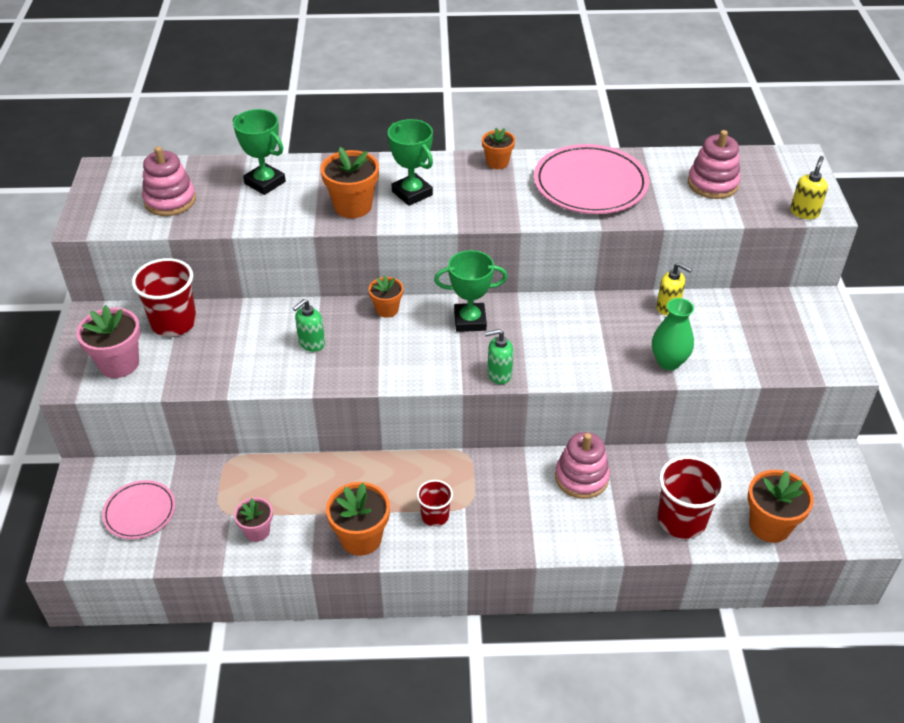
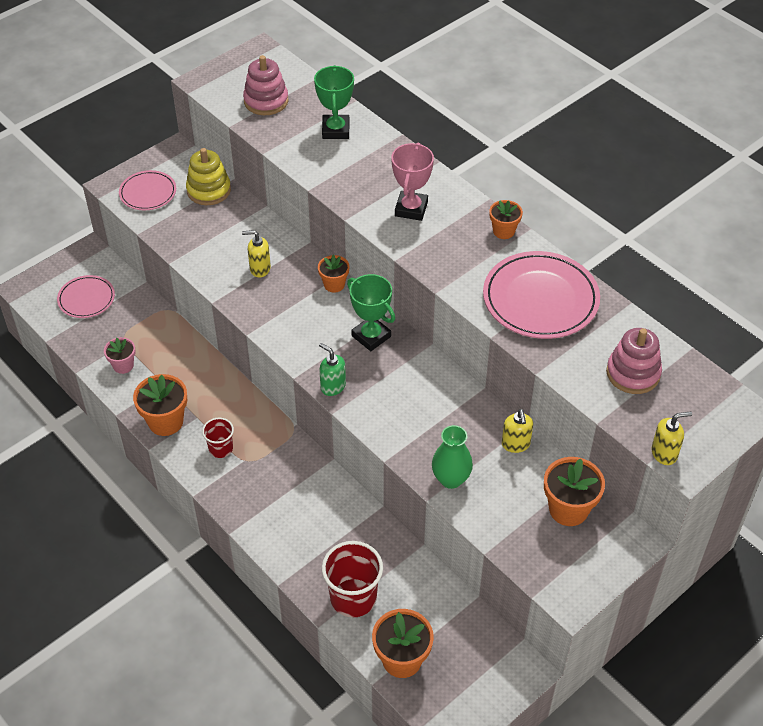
camera: 50 degrees right, 5 degrees up
pink flower pot [76,305,140,378] -> pink plate [119,170,176,210]
red cup [132,258,197,336] -> yellow stacking toy [186,148,231,205]
green soap dispenser [293,299,325,352] -> yellow soap dispenser [242,230,271,278]
orange flower pot [320,147,379,218] -> orange flower pot moved to [544,457,605,526]
green trophy [388,119,433,206] -> pink trophy [391,143,434,221]
pink stacking toy [555,432,610,499] -> none

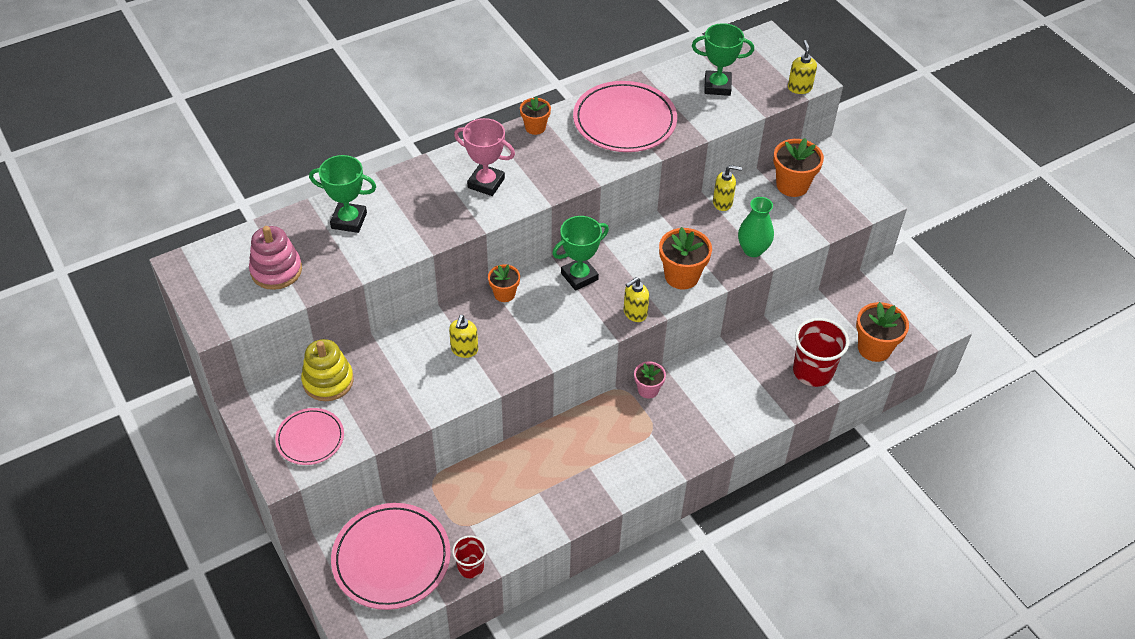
camera: 80 degrees left, 0 degrees up
pink plate [57,275,115,318] -> pink plate [331,503,451,610], size x1.75
pink flower pot [104,337,135,374] -> pink flower pot moved to [634,361,666,399]
orange flower pot [133,374,187,436] -> orange flower pot moved to [659,227,712,290]
red cup [202,418,234,458] -> red cup moved to [452,535,487,578]
green soap dispenser [319,343,346,396] -> yellow soap dispenser [624,277,649,322]
pink stacking toy [606,328,662,394] -> green trophy [692,23,754,96]

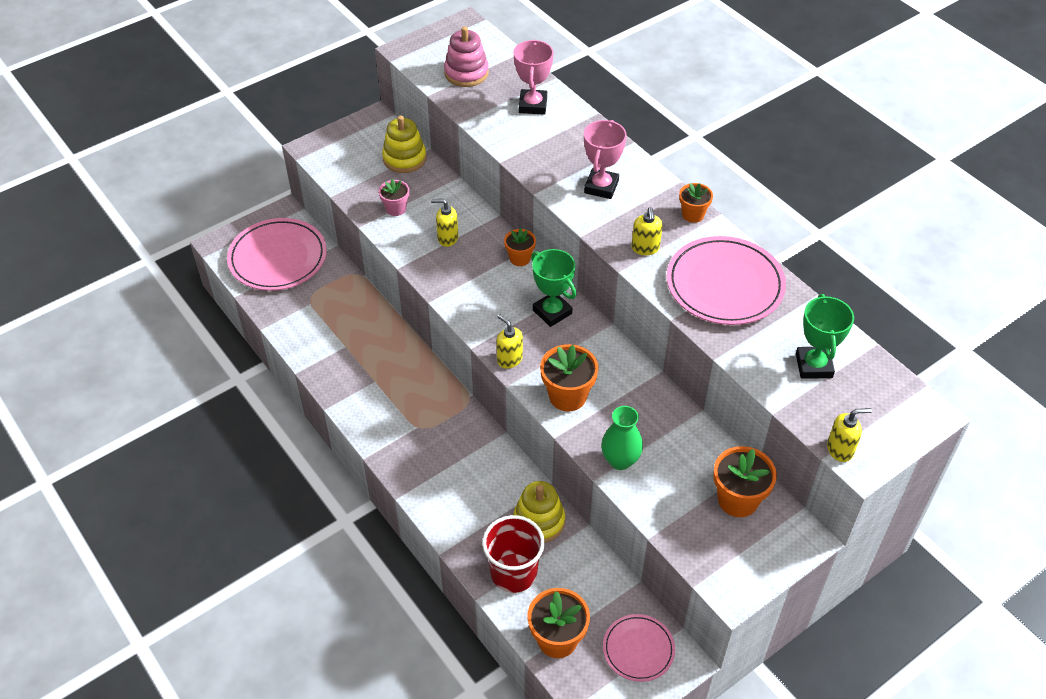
camera: 85 degrees right, 0 degrees up
pink plate [275,408,344,465] -> pink plate moved to [603,614,675,682]
green trophy [309,155,376,233] -> pink trophy [513,40,554,115]
red cup [452,535,487,578] -> none
pink flower pot [634,361,666,399] -> pink flower pot moved to [379,179,409,216]
yellow soap dispenser [713,165,742,211] -> yellow soap dispenser moved to [632,207,663,255]
none -> yellow stacking toy [513,481,565,543]

